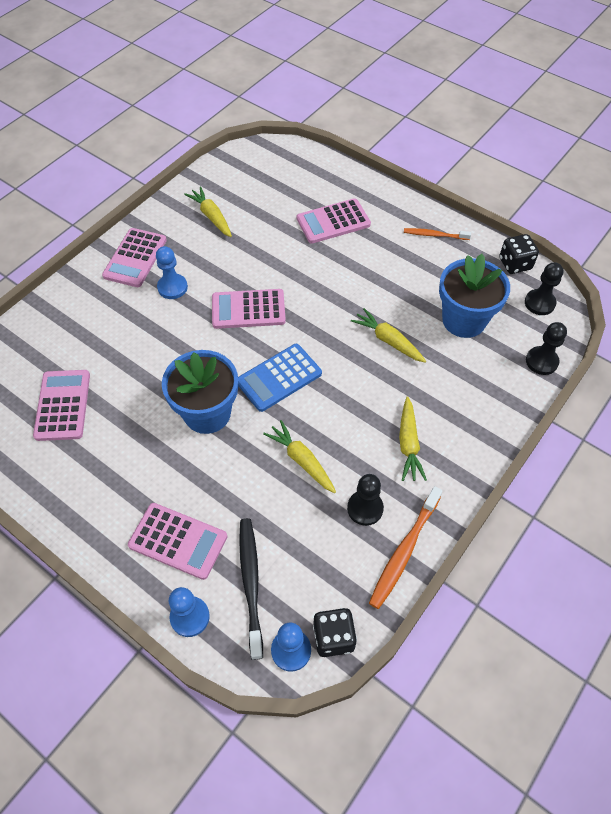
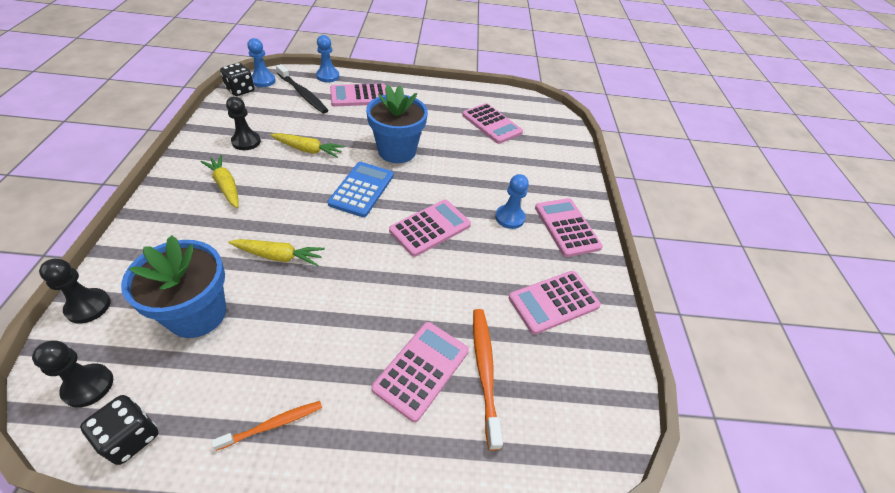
camera: 140 degrees right, 10 degrees down
yellow carrot [184,186,232,237] -> pink calculator [509,271,601,334]
orange toothbrush [369,486,442,609] -> orange toothbrush moved to [473,309,503,450]

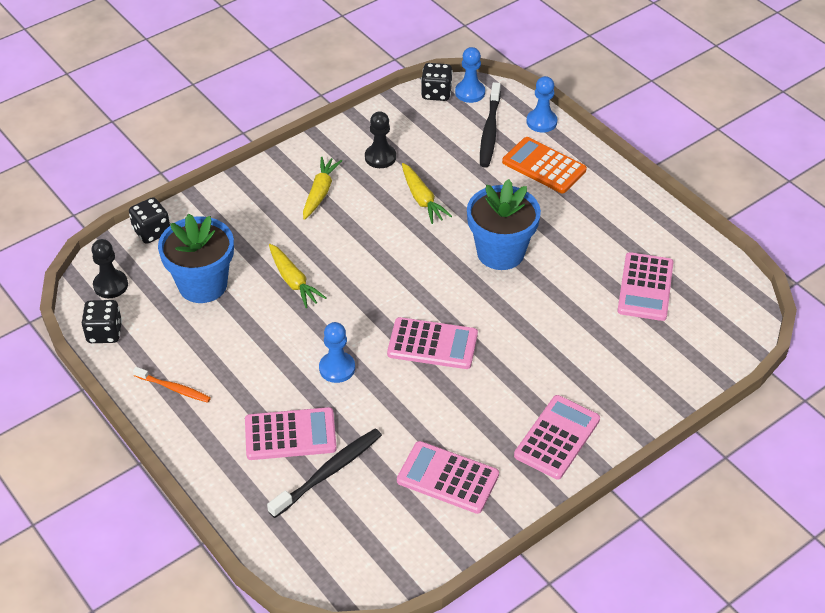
camera: 55 degrees right, 0 degrees up
black pawn [39,259,111,324] -> black dice [129,197,170,244]
blue calculator [327,162,394,217] -> none
pink calculator [330,83,386,106] -> orange calculator [502,137,587,193]
orange toothbrush [473,309,503,450] -> black toothbrush [267,429,382,518]
blue pawn [495,174,529,229] -> blue pawn moved to [319,322,355,383]

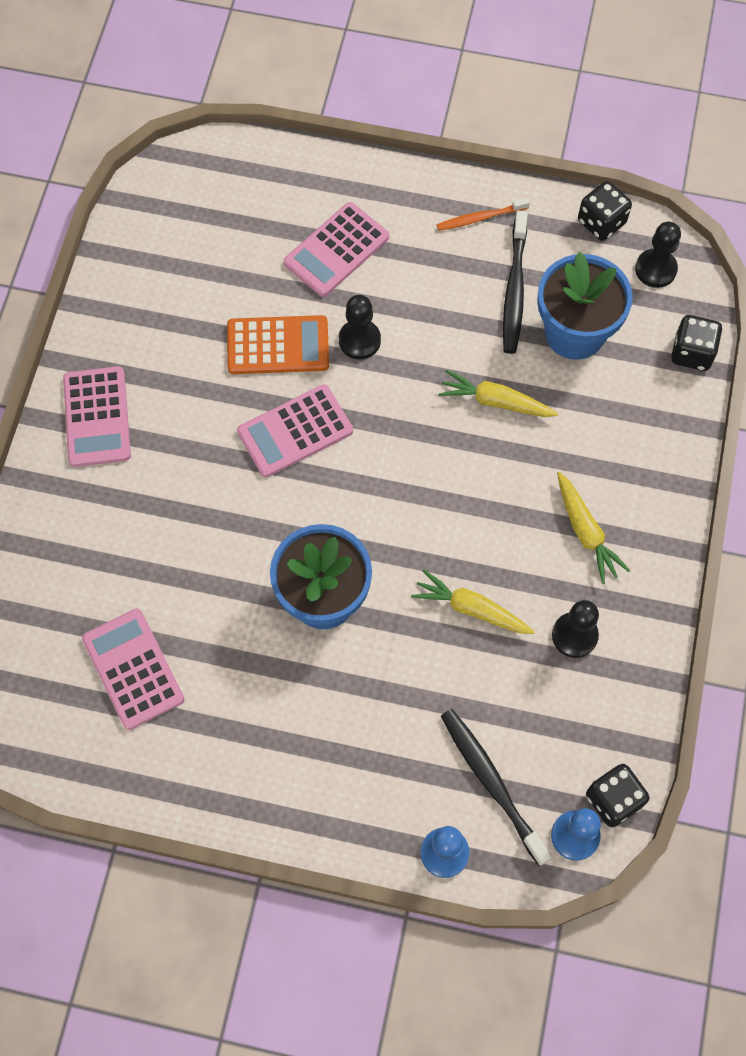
camera: 140 degrees right, 20 degrees up
black toothbrush [267,429,382,518] -> black toothbrush moved to [503,211,528,354]
blue pawn [319,322,355,383] -> black pawn [339,295,381,359]
pink calculator [397,441,499,514] -> none
orange calculator [502,137,587,193] -> orange calculator moved to [227,315,329,374]

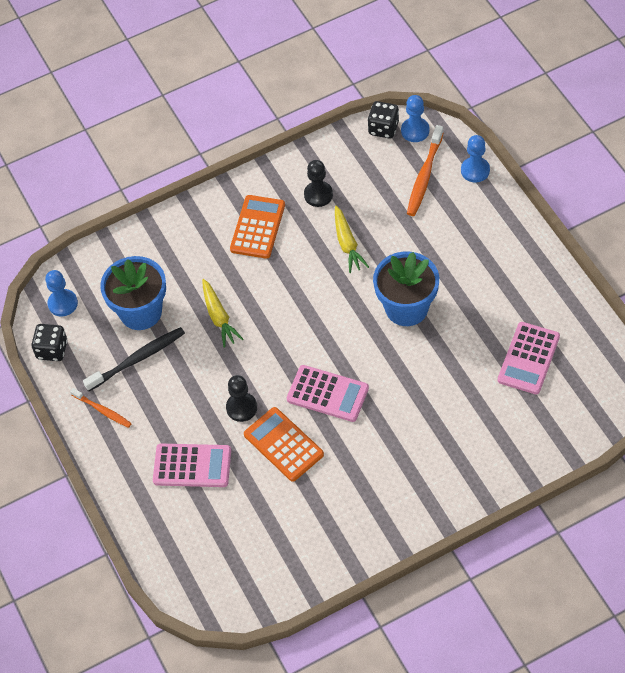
camera: 125 degrees left, 10 degrees down
pink calculator [63,366,131,467] -> none
black toothbrush [441,709,552,866] -> orange toothbrush [407,125,443,216]
yellow carrot [557,472,630,584] -> orange calculator [230,195,285,259]
black pawn [635,222,681,288] -> blue pawn [45,270,78,317]
black dice [671,315,722,371] -> none

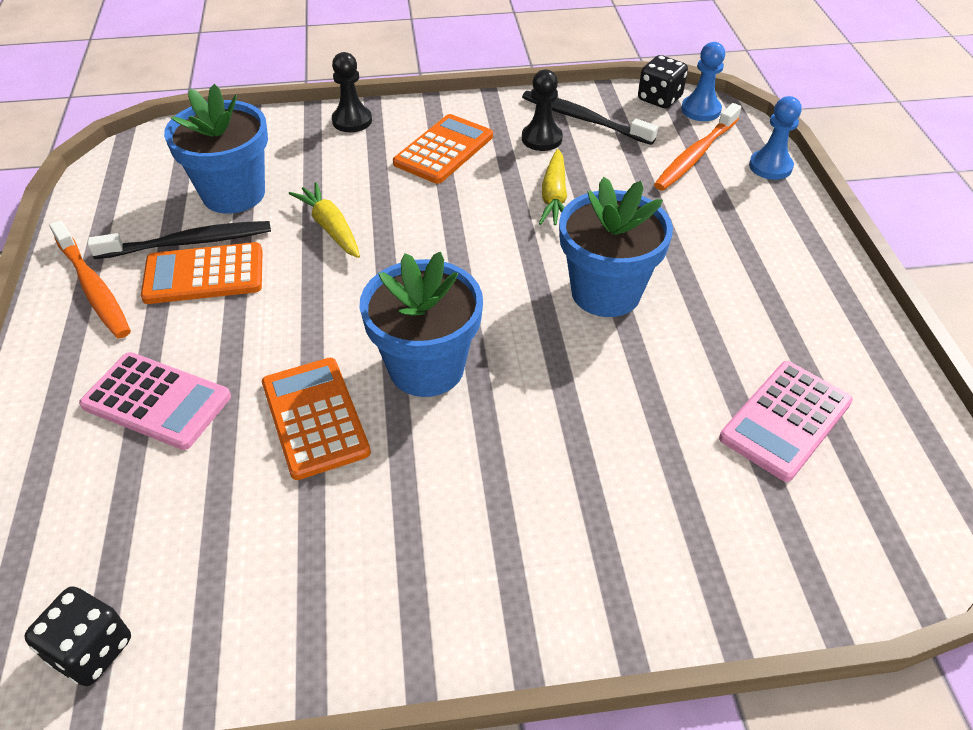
camera: 15 degrees right, 10 degrees down
black dice [32,324,68,361] -> black dice moved to [24,586,131,686]
blue pawn [45,270,78,317] -> none
orange toothbrush [70,388,132,428] -> orange toothbrush [49,220,131,339], size x1.59
yellow carrot [202,279,243,347] -> yellow carrot turned 150 degrees clockwise [289,182,360,258]
black pawn [226,375,257,422] -> black pawn moved to [332,52,372,132]
pink calculator [287,365,369,422] -> blue flower pot [360,252,483,397]
none -> orange calculator [141,242,263,304]
none -> black toothbrush [522,91,658,145]

